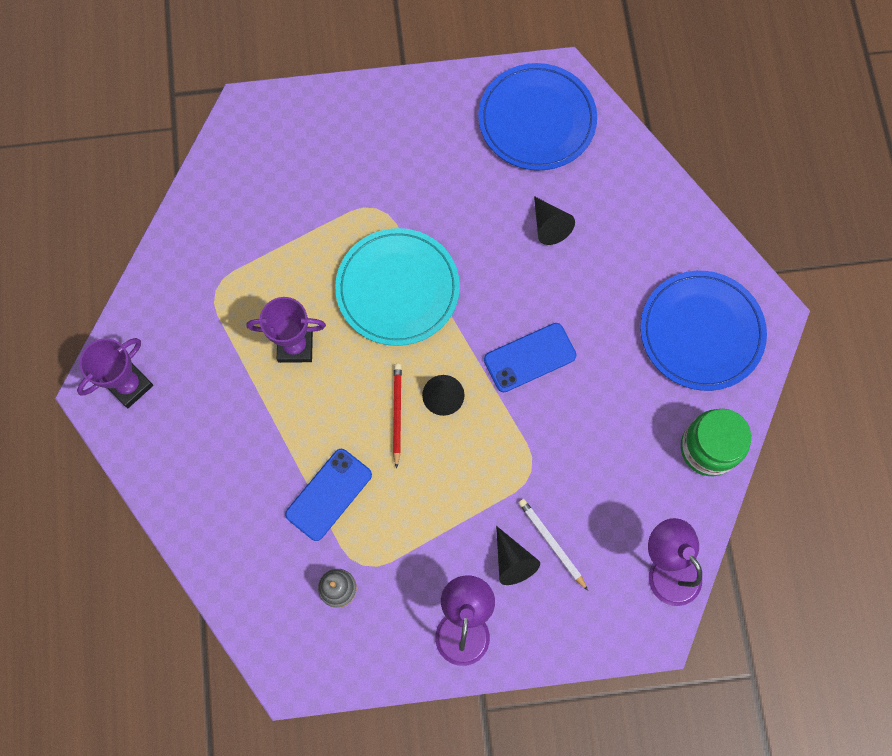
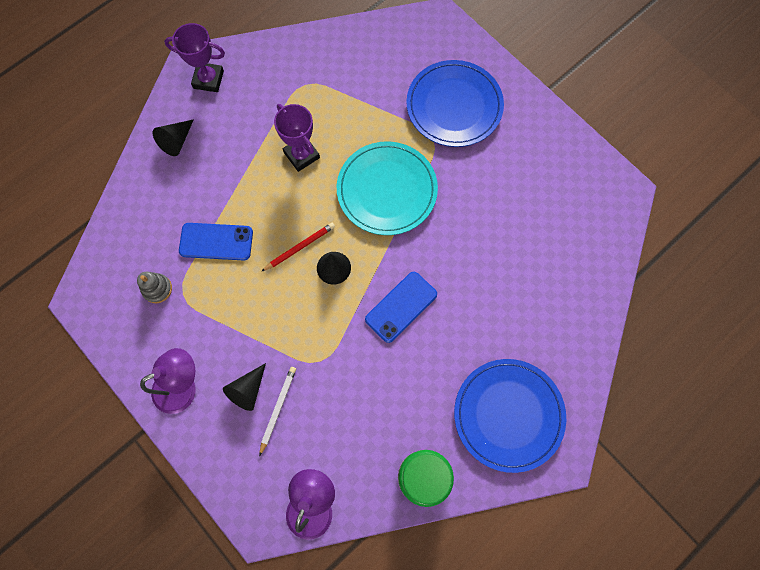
camera: 55 degrees right, 0 degrees up
blue plate [478,63,597,171] -> blue plate moved to [406,60,504,147]
blue phone [484,323,577,392] -> blue phone turned 75 degrees counterclockwise [365,272,437,343]
black cone [534,196,575,245] -> black cone moved to [153,119,194,156]

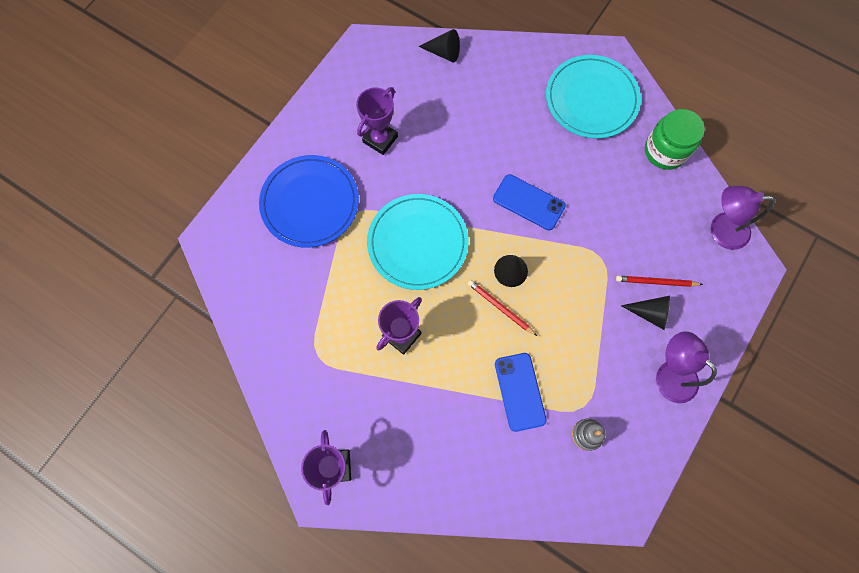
camera: 105 degrees left, 0 degrees up
black cone [153,119,194,156] -> black cone moved to [418,29,460,62]
white pencil [259,367,296,456] -> red pencil [616,276,703,287]
blue plate [454,359,566,473] -> turquoise plate [546,55,641,139]
none -> purple trophy [356,87,398,155]

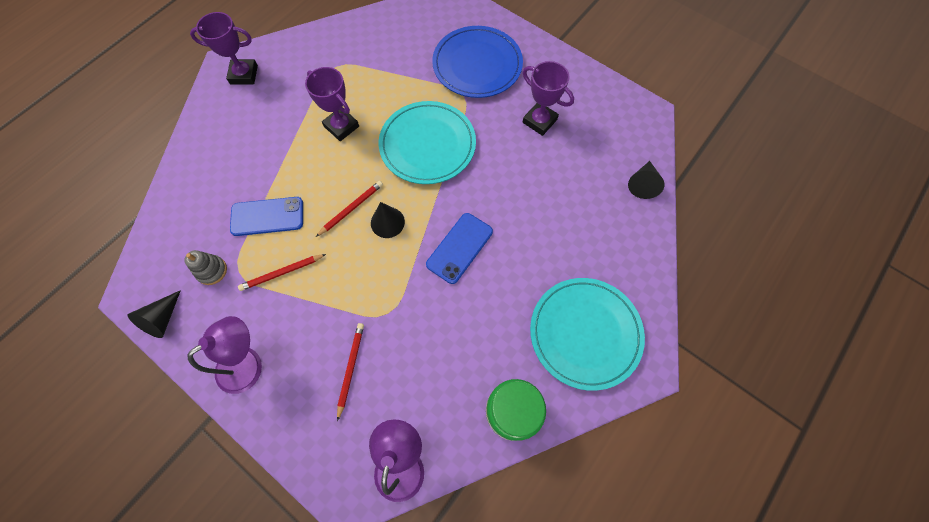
camera: 95 degrees right, 5 degrees down
black cone [621,296,670,330] -> black cone moved to [128,290,181,338]
none -> red pencil [238,254,326,291]

